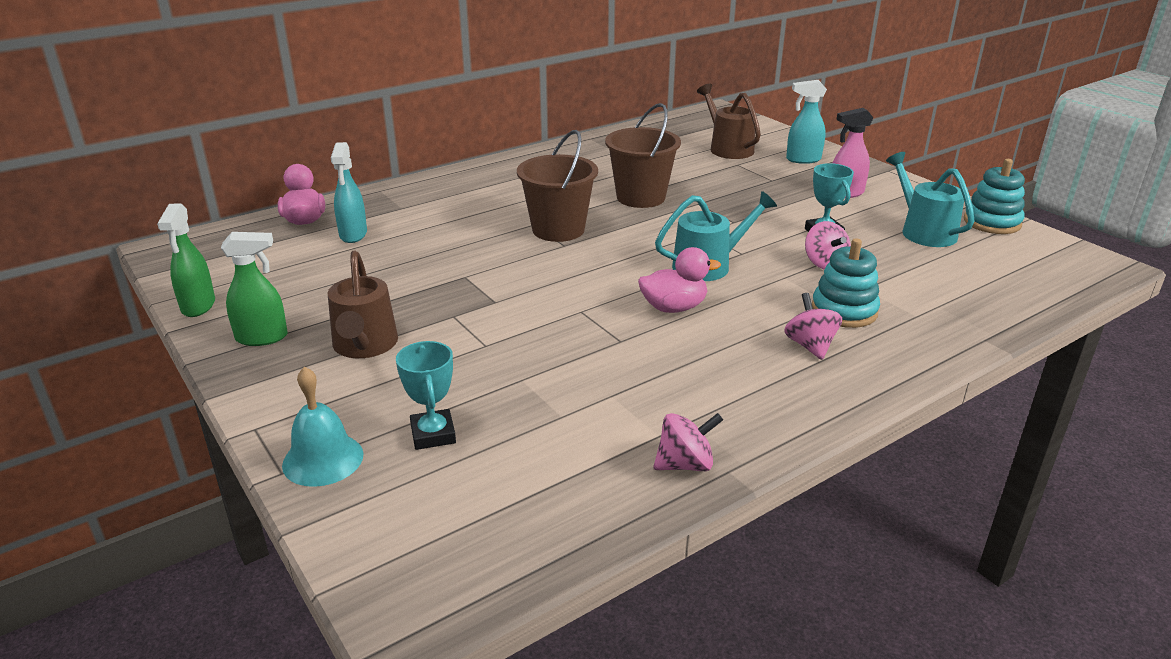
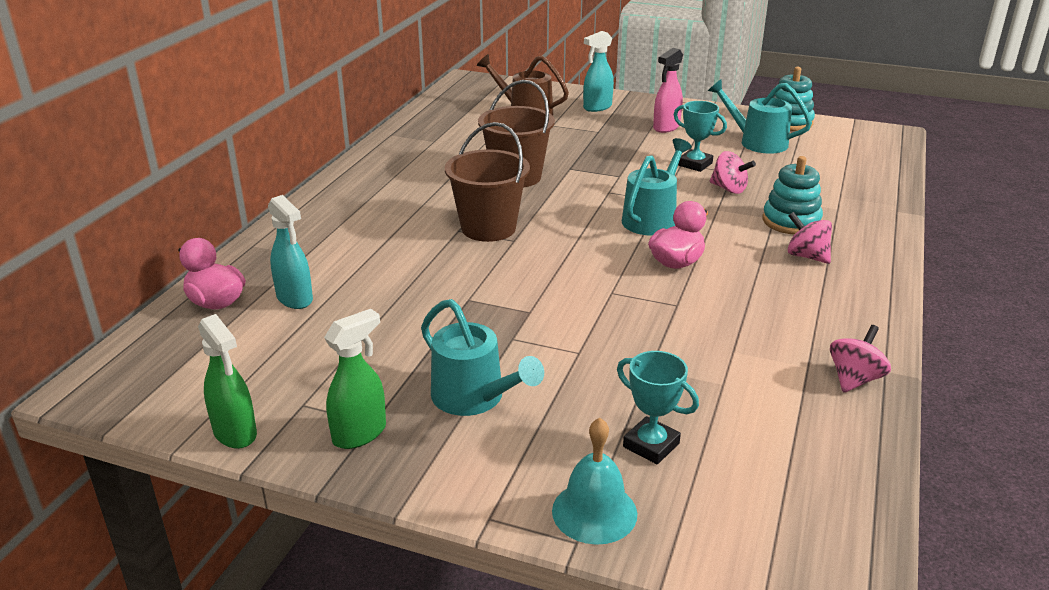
camera: 35 degrees left, 0 degrees up
brown watering can [328,251,398,358] -> turquoise watering can [421,299,544,416]

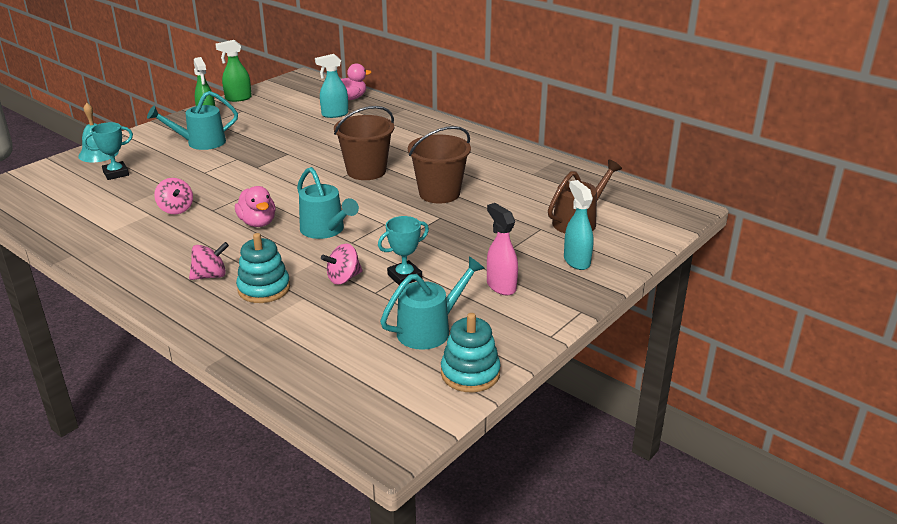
camera: 110 degrees right, 0 degrees up
pink spinning top [830,325,891,393] -> pink spinning top moved to [154,178,193,214]

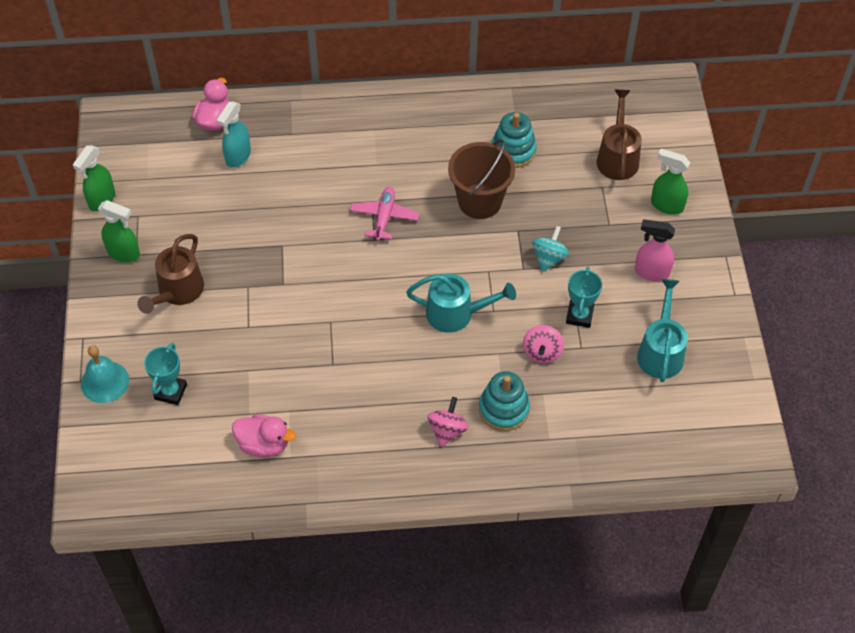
camera: 45 degrees left, 25 degrees up
turquoise watering can [147,91,238,150] -> brown watering can [137,234,204,314]
pink spinning top [154,178,193,214] -> none
pink duck [235,186,276,227] -> pink duck moved to [232,414,296,457]
brown bucket [334,106,394,180] -> pink plane [350,187,419,241]
turquoise stacking toy [441,313,501,393] -> turquoise stacking toy moved to [492,112,537,168]
turquoise spray bottle [564,180,593,270] -> green spray bottle [651,149,690,215]
none -> turquoise spinning top [532,226,569,272]

